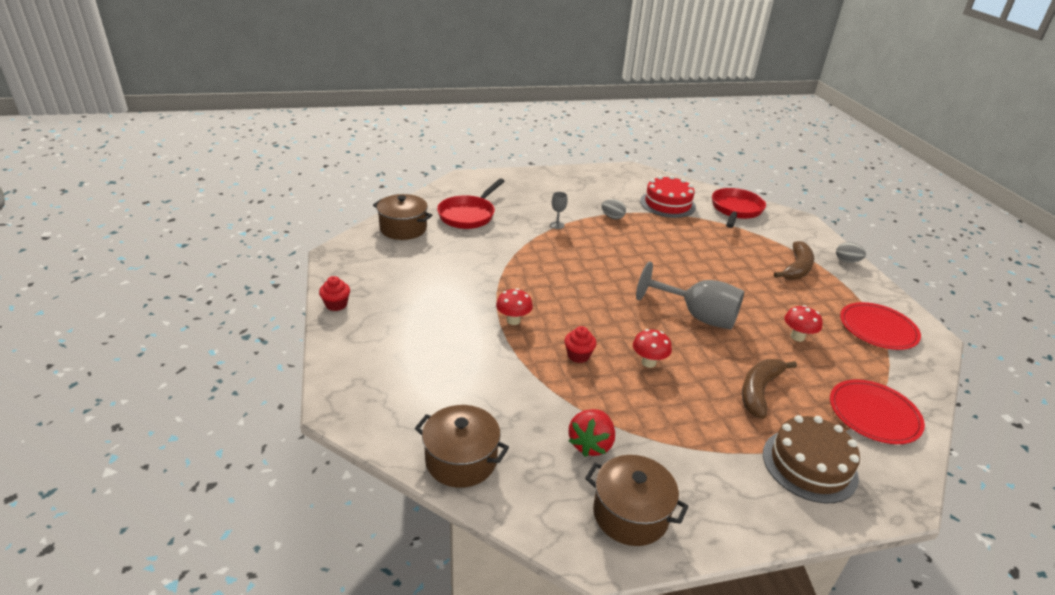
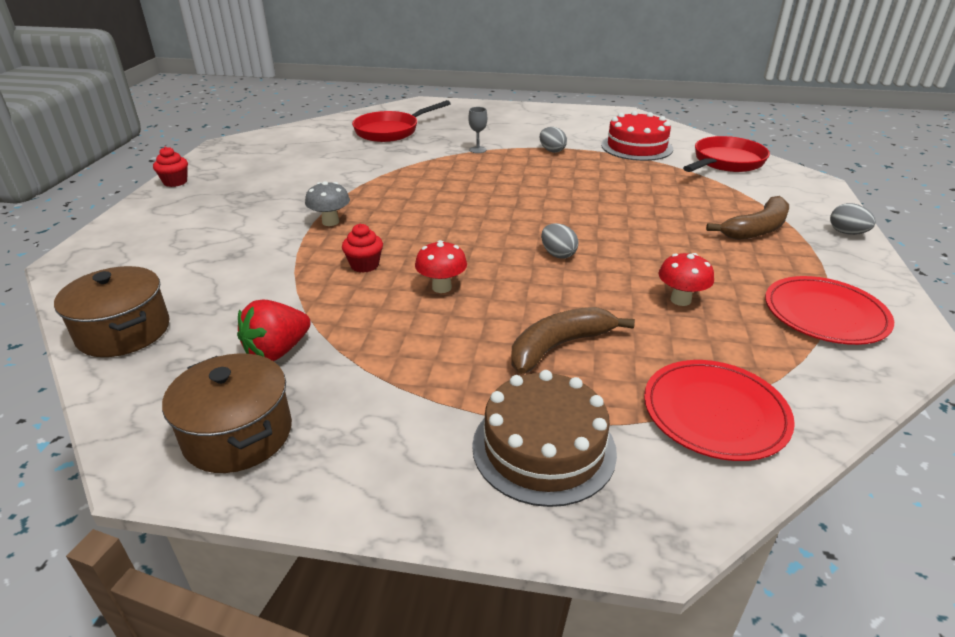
camera: 25 degrees right, 0 degrees up
brown pot [373,194,432,240] -> none
red mushroom [496,288,533,325] -> grey mushroom [305,181,350,226]
grey goblet [636,262,744,329] -> grey egg [541,223,579,259]

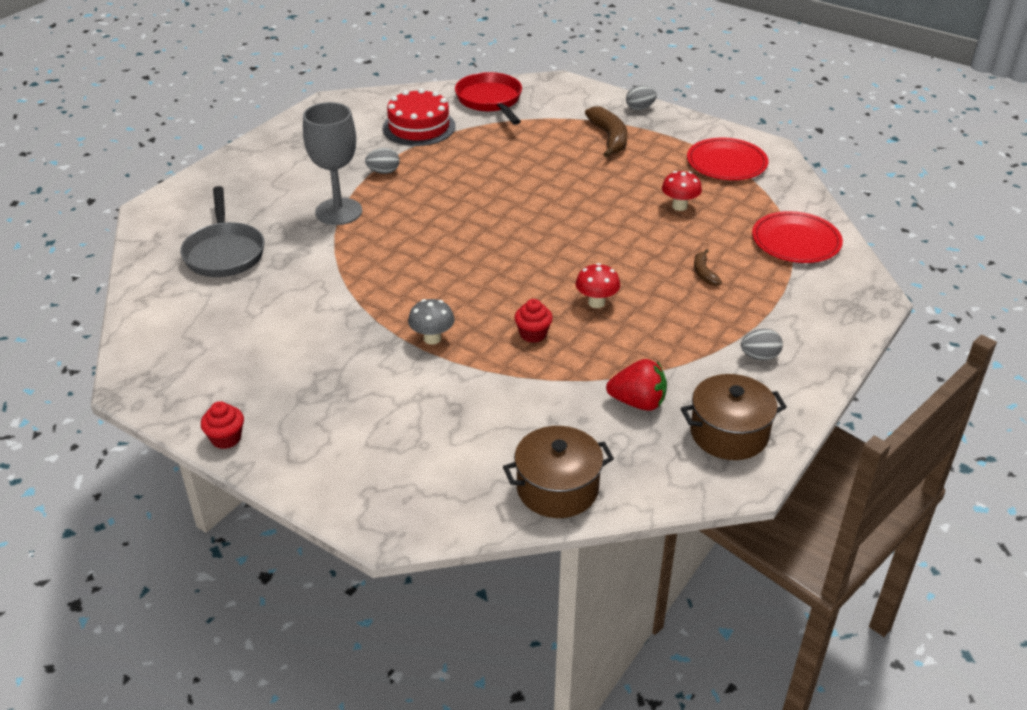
camera: 65 degrees left, 5 degrees up
red strawberry [237,300,311,361] -> red strawberry turned 60 degrees counterclockwise [606,359,667,411]
red pan [352,100,451,142] -> grey pan [180,186,264,277]
grey goblet [468,107,487,153] -> grey goblet [303,102,362,225], size x2.36
brown cake [472,370,617,507] -> none
brown banana [511,307,635,374] -> brown banana [694,249,722,286], size x0.54
grey egg [541,223,579,259] -> grey egg moved to [741,329,783,360]

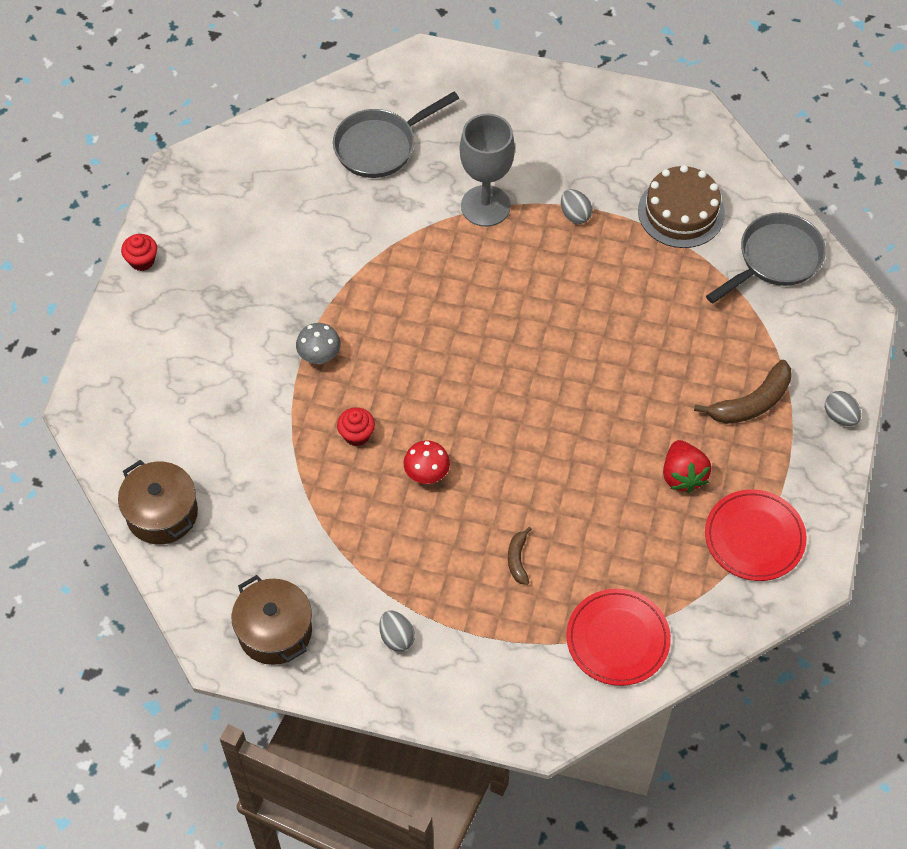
camera: 70 degrees right, 20 degrees up
red cake [383,88,456,146] -> brown cake [638,165,725,248]
red pan [455,72,522,125] -> grey pan [706,213,826,303]
red strawberry [606,359,667,411] -> red strawberry moved to [663,440,711,493]
red mushroom [662,171,702,211] -> none
brown banana [694,249,722,286] -> brown banana turned 60 degrees counterclockwise [508,527,532,585]

